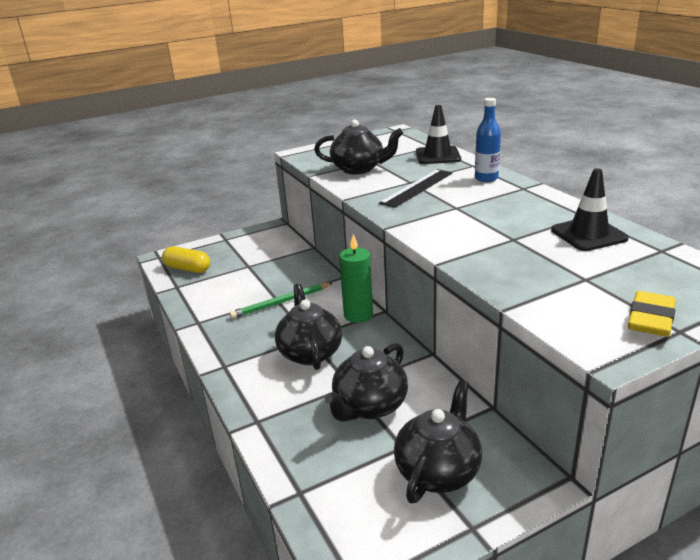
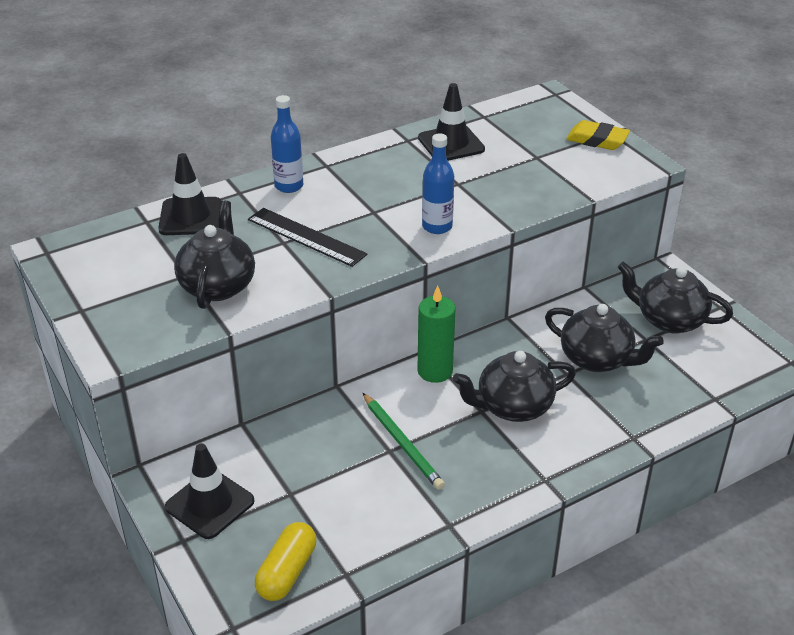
camera: 95 degrees left, 10 degrees up
none -> black traffic cone [165,443,254,539]
none -> blue bottle [422,133,454,234]

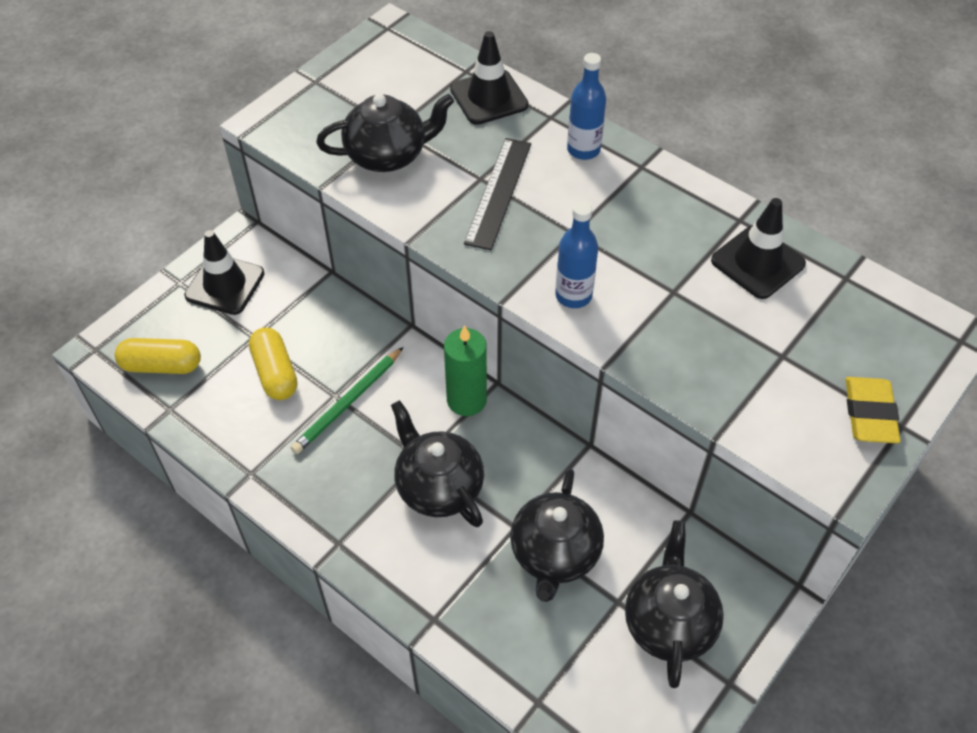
camera: 70 degrees right, 15 degrees up
none -> yellow capsule [249,327,297,400]

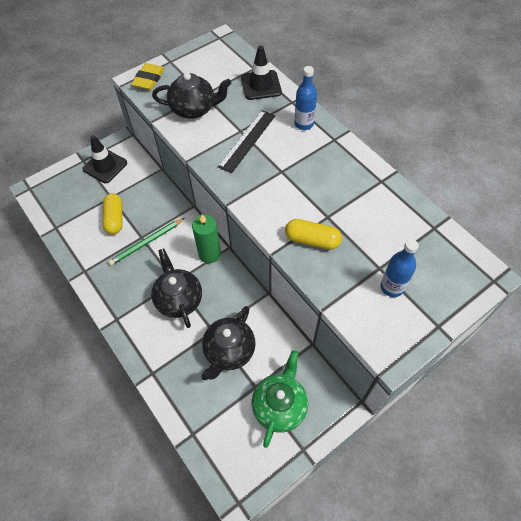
camera: 15 degrees right, 5 degrees up
yellow capsule [115,338,201,374] -> yellow capsule moved to [285,219,342,250]
blue bottle [555,201,598,308] -> blue bottle moved to [381,239,419,297]
black teapot [625,520,724,688] -> green teapot [252,350,308,448]
black traffic cone [711,198,806,299] -> none
yellow eraser [845,377,901,444] -> yellow eraser moved to [131,63,164,90]

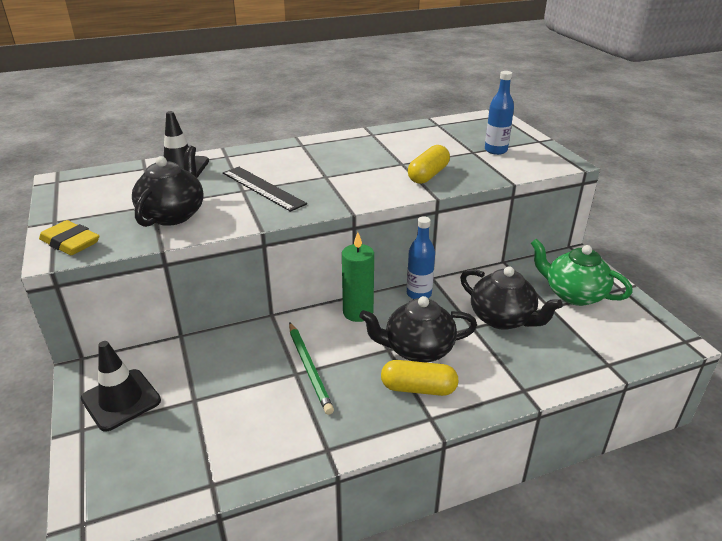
camera: 75 degrees left, 25 degrees down
yellow capsule [103,193,122,235] -> yellow capsule moved to [381,360,459,396]
blue bottle [294,66,317,130] -> blue bottle moved to [407,217,435,299]

